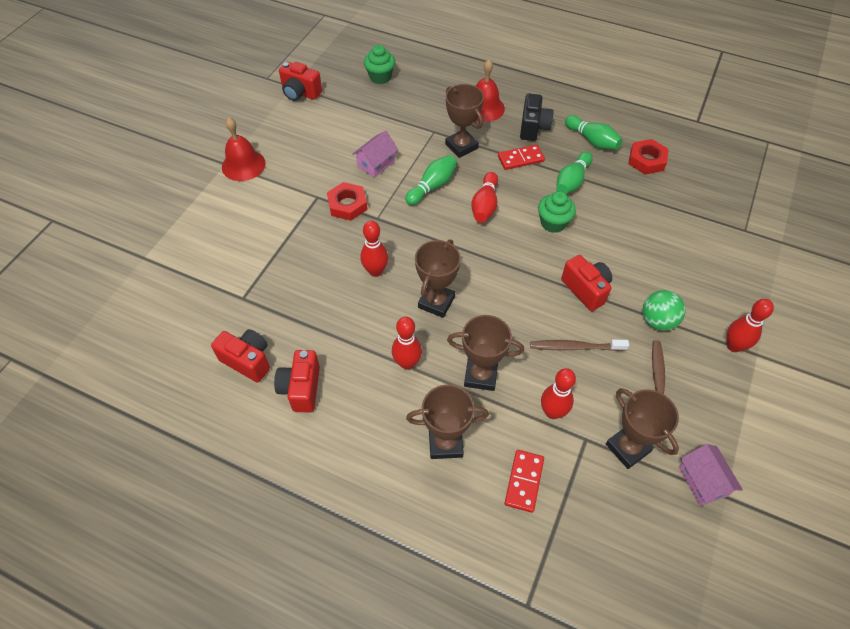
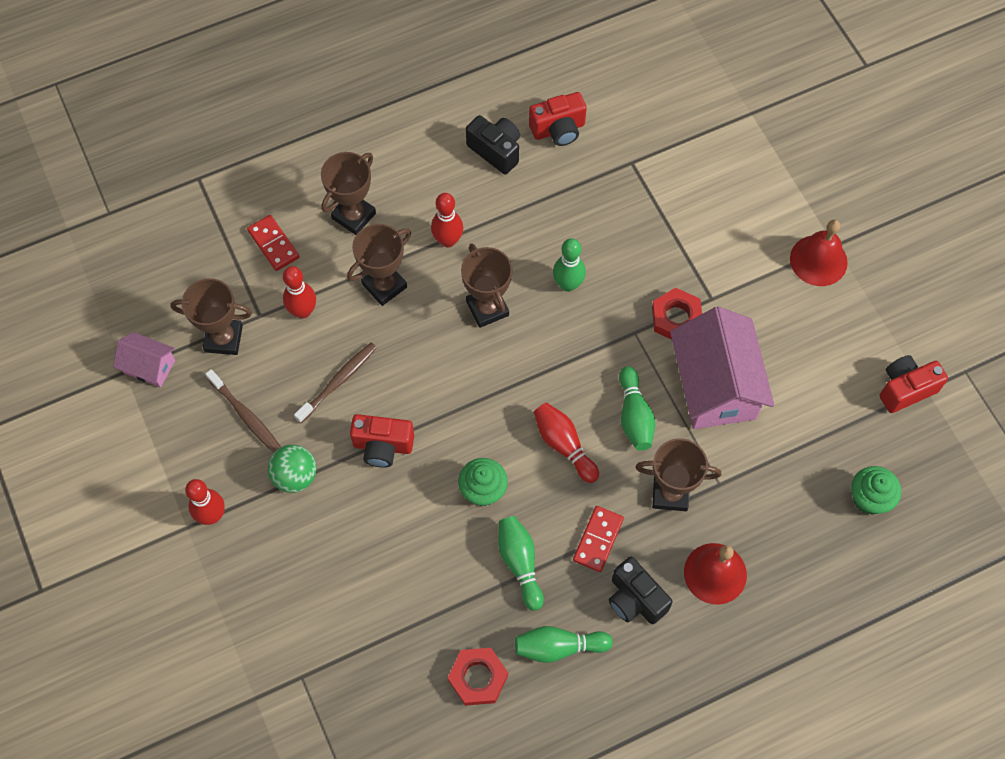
camera: 130 degrees right, 10 degrees up
red camera [274,350,320,412] -> black camera [466,115,520,175]
pink house [352,131,398,178] -> pink house [670,307,774,429], size x1.99
red bowling pin [360,221,388,277] -> green bowling pin [553,238,586,292]

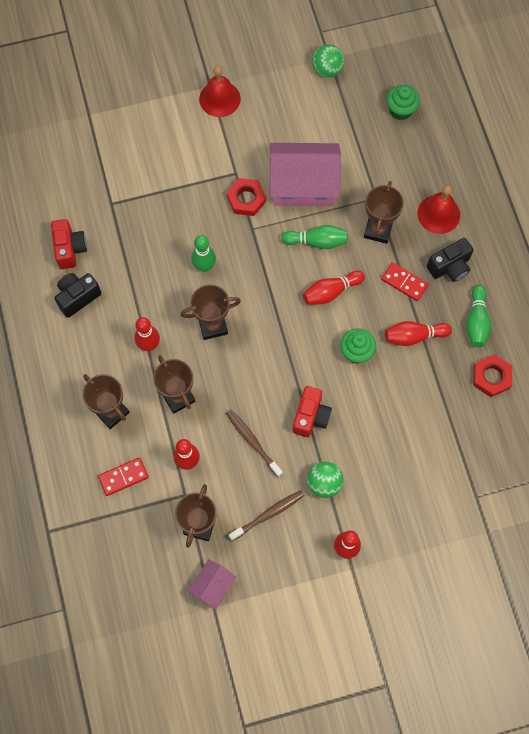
camera: 80 degrees left, 5 degrees up
green bowling pin [498,516,544,611] -> red bowling pin [385,321,452,346]
red camera [880,355,948,413] -> green ball [312,44,344,78]

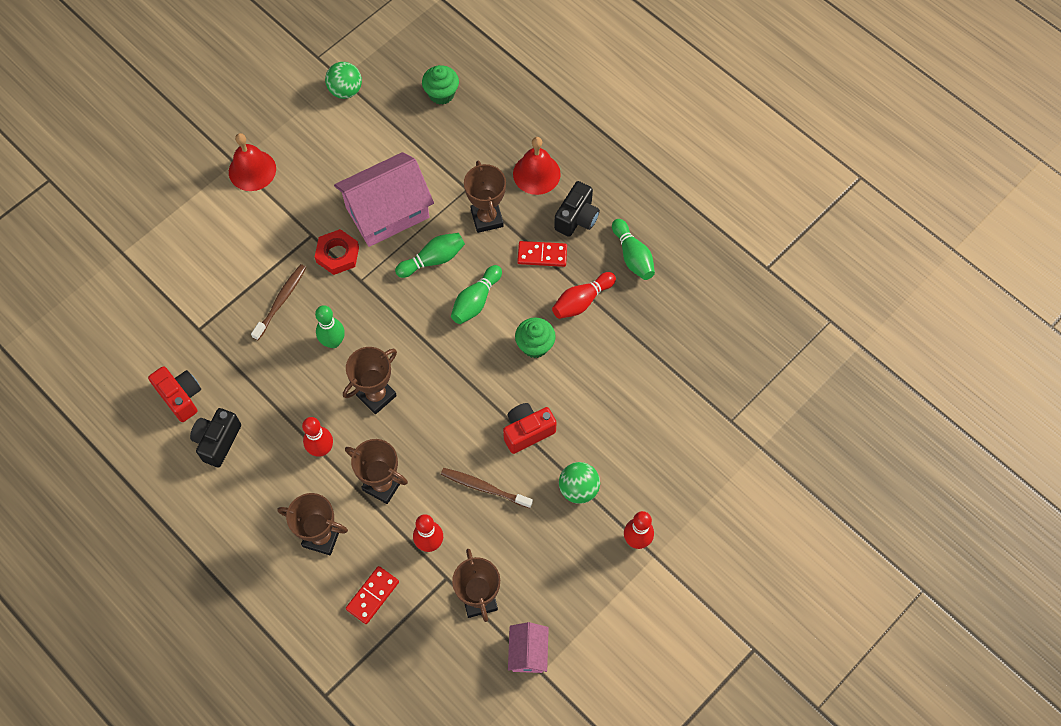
camera: 30 degrees left, 5 degrees down
brown toothbrush [229,490,305,541] -> brown toothbrush moved to [251,264,306,340]
red camera [293,386,332,437] -> red camera turned 105 degrees counterclockwise [503,403,557,454]
red bowling pin [303,271,365,305] -> green bowling pin [451,265,502,324]
red nut [473,354,512,397] -> none

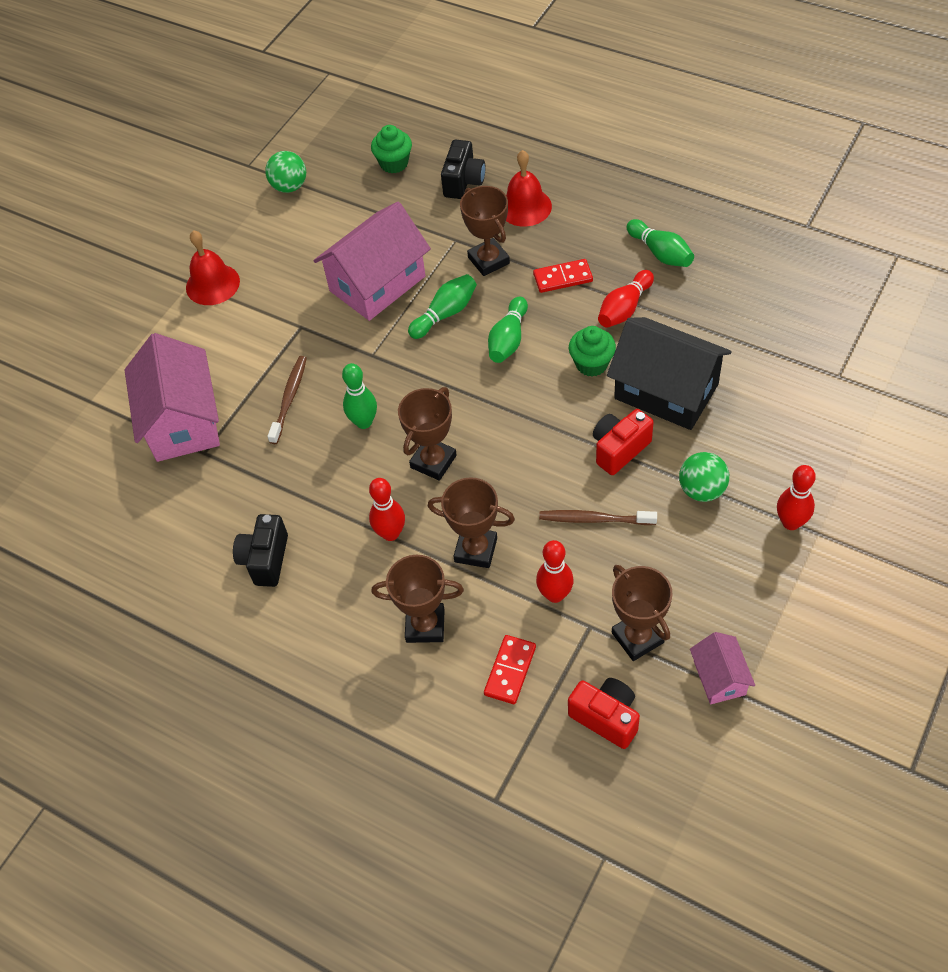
camera: 10 degrees left, 10 degrees down
red camera [148,366,201,422] -> red camera moved to [568,678,640,749]
red nut [315,229,359,275] -> none
black camera [554,181,600,237] -> black camera moved to [441,140,486,199]
none -> pink house [125,333,220,462]
none -> black house [607,317,732,430]

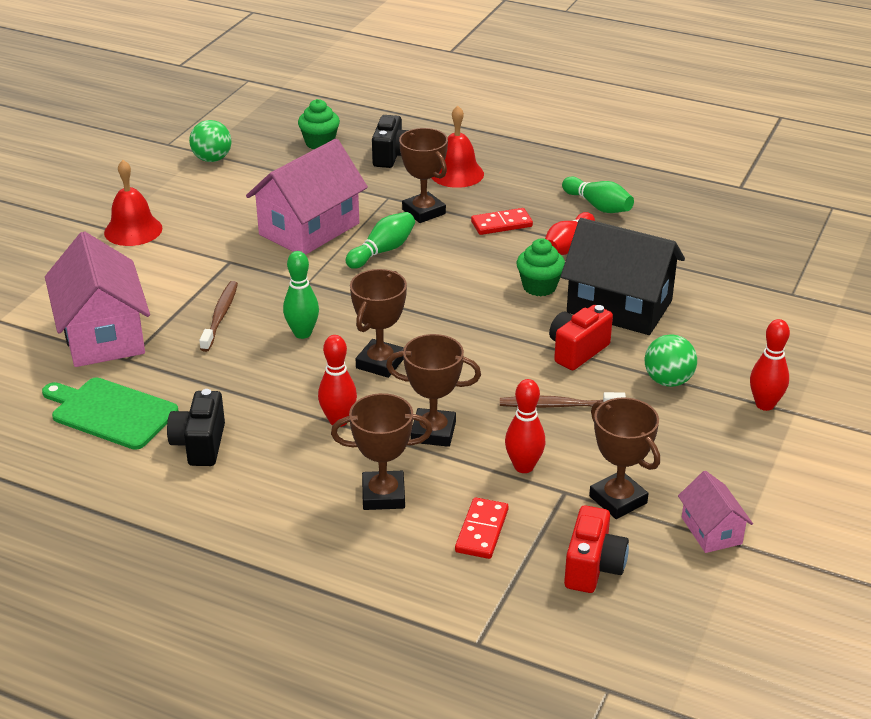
camera: 10 degrees left, 20 degrees down
green bowling pin [488,297,528,363] -> none
red camera [568,678,640,749] -> red camera turned 75 degrees clockwise [564,505,629,593]
none -> green cutting board [42,377,178,450]

